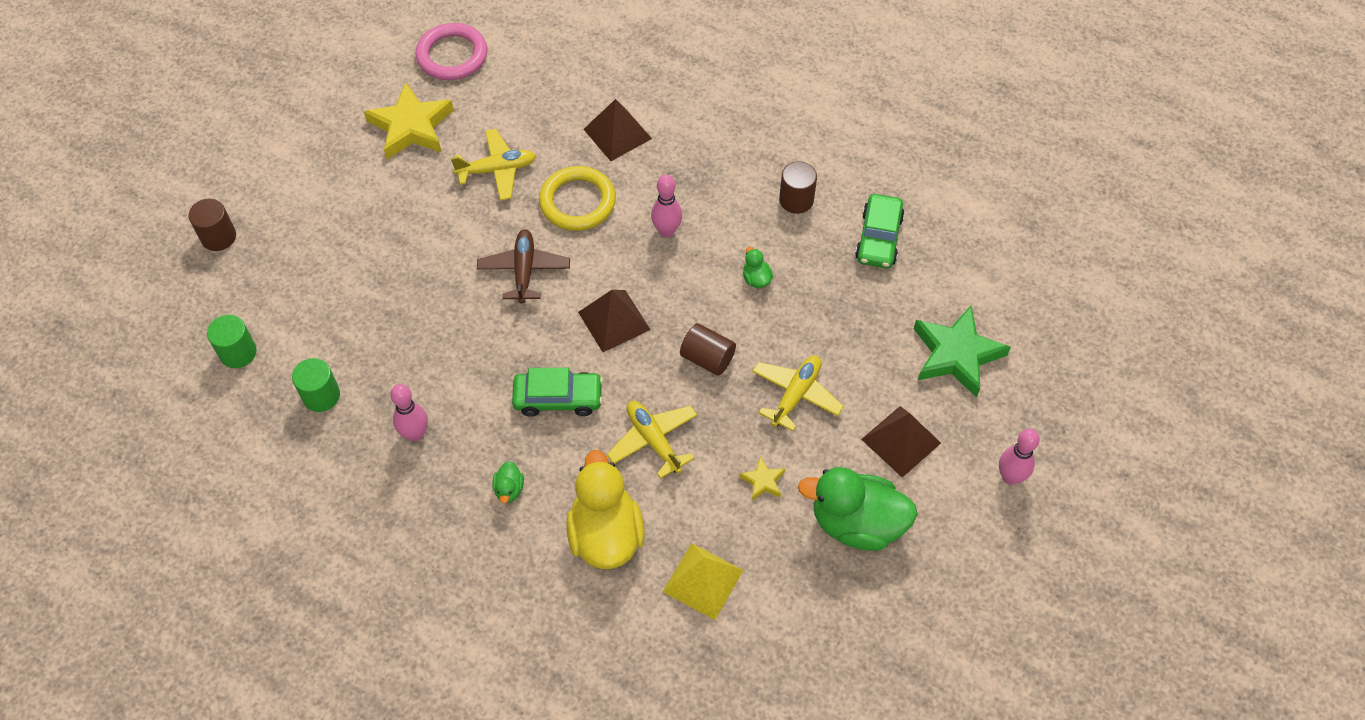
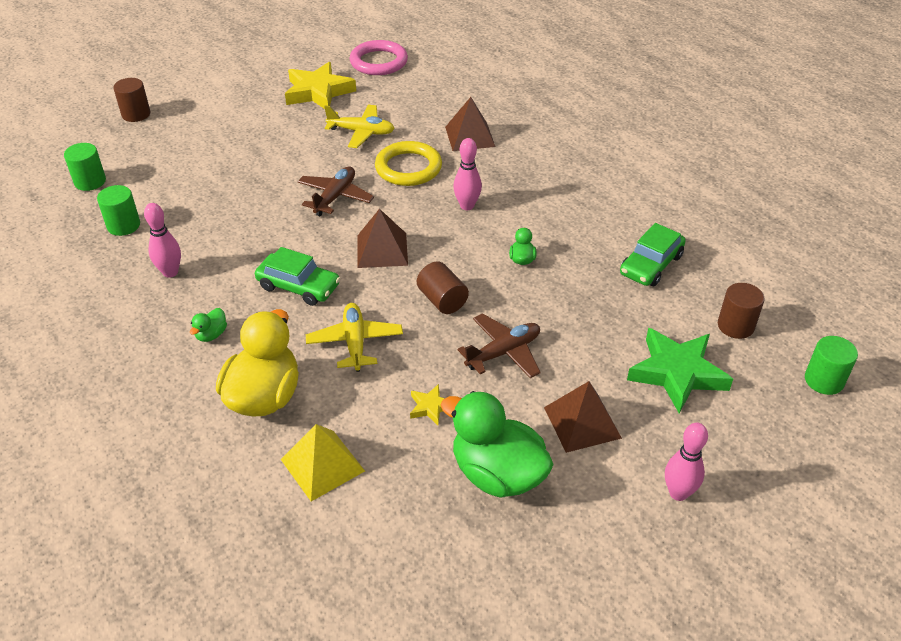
camera: 25 degrees right, 15 degrees down
yellow plane [752,355,844,431] -> brown plane [458,313,540,378]
brown cylinder [779,161,817,214] -> brown cylinder moved to [718,283,765,339]
none -> green cylinder [805,336,858,395]

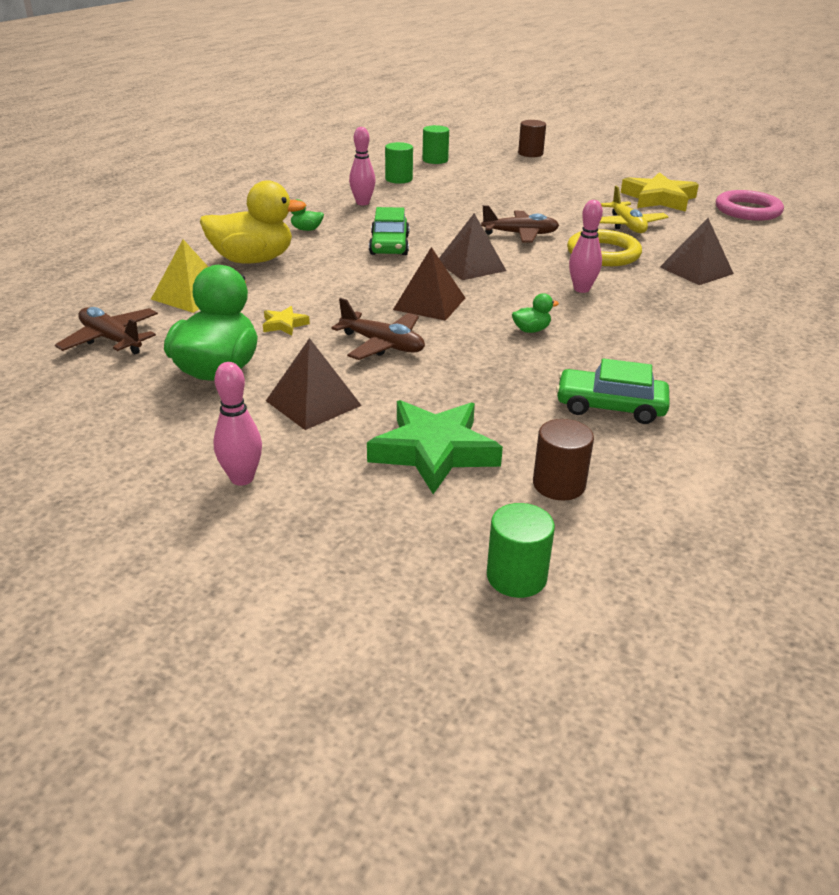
camera: 65 degrees right, 10 degrees down
yellow plane [306,303,403,372] -> none
brown cylinder [417,262,469,314] -> brown pyramid [393,247,465,321]
none -> brown plane [55,307,158,354]

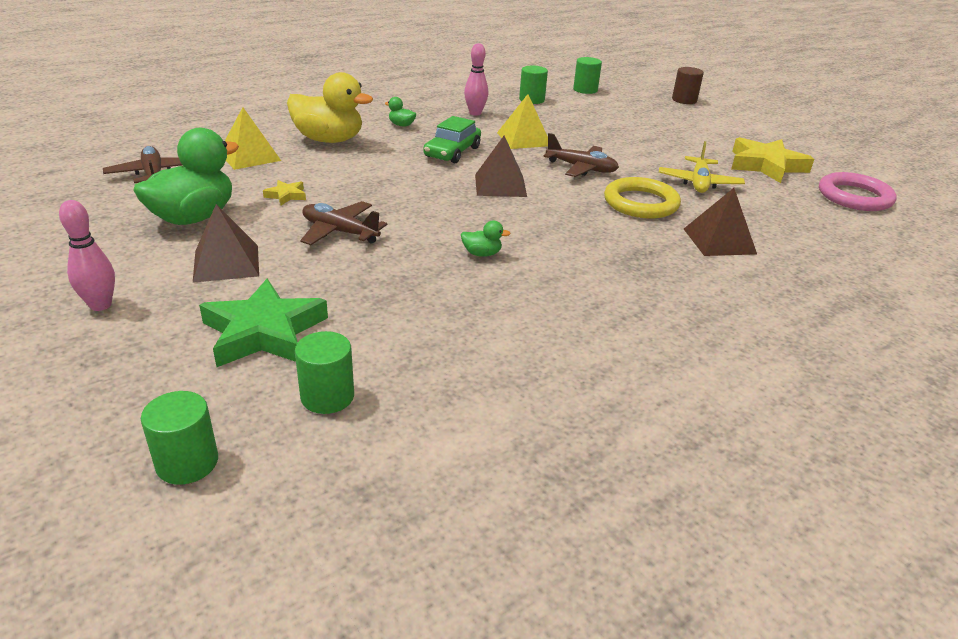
camera: 25 degrees right, 0 degrees up
brown plane [331,298,425,360] -> brown plane turned 150 degrees clockwise [300,201,387,245]
brown pyramid [393,247,465,321] -> none
brown cylinder [533,419,594,501] -> green cylinder [295,331,354,414]
green car [556,358,670,424] -> none
pink bowling pin [569,200,603,293] -> none
none -> yellow pyramid [497,94,548,149]

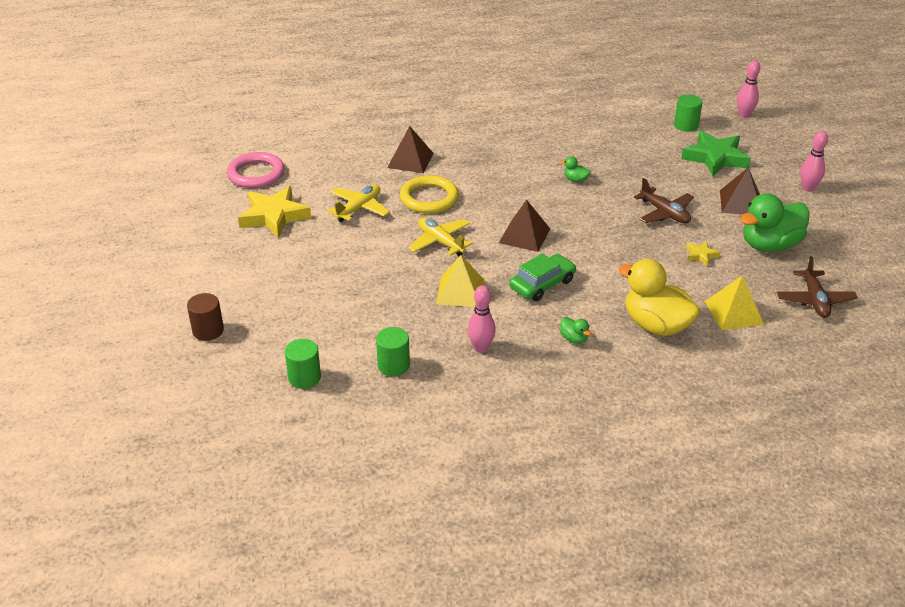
camera: 155 degrees left, 5 degrees up
green cylinder [141,391,218,485] -> pink bowling pin [737,60,760,118]
brown plane [543,133,619,177] -> yellow plane [408,218,473,256]

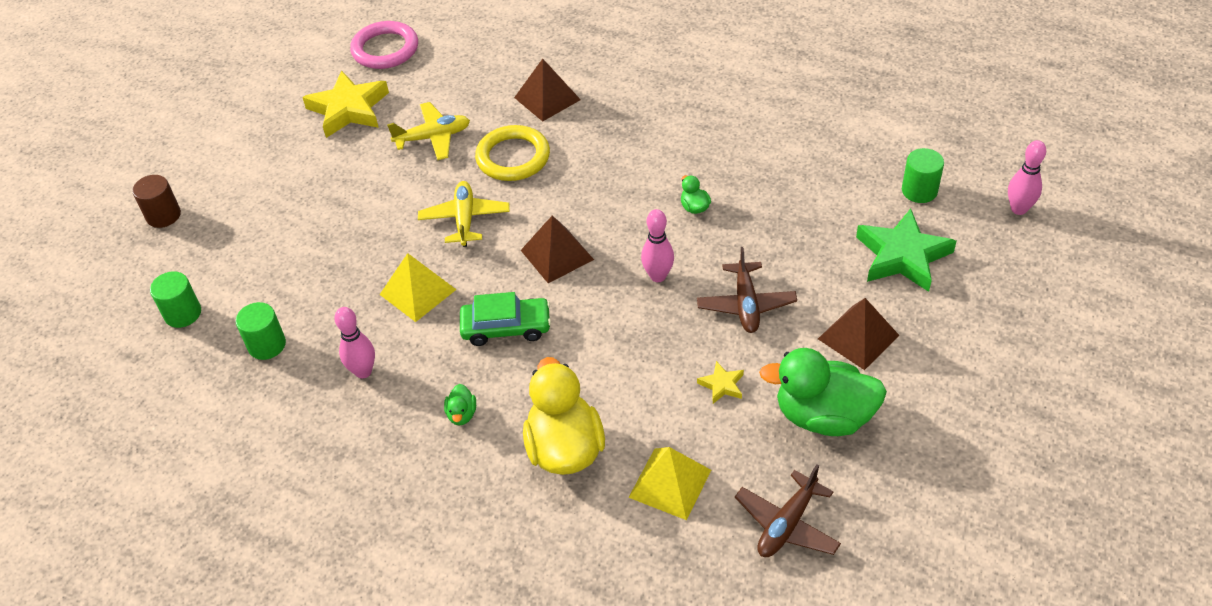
camera: 40 degrees right, 10 degrees up
pink bowling pin [800,131,828,192] -> pink bowling pin moved to [641,209,674,282]

